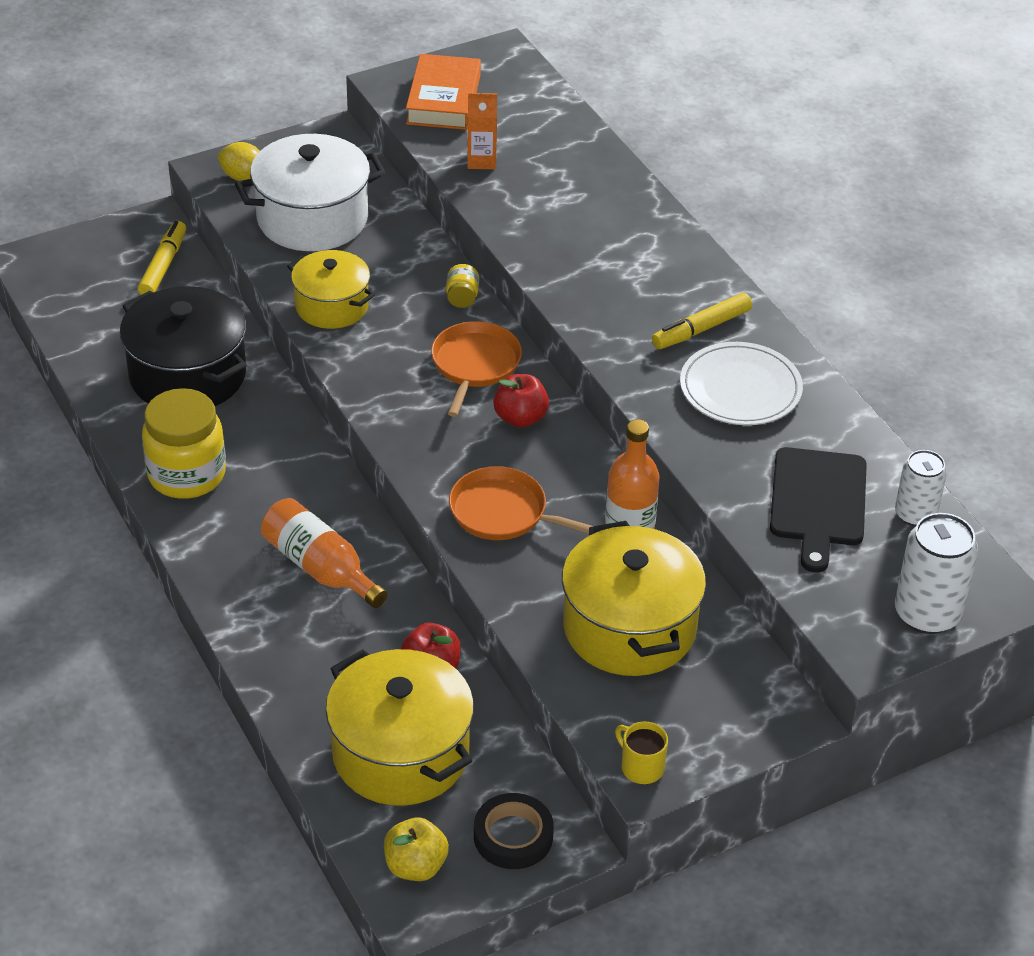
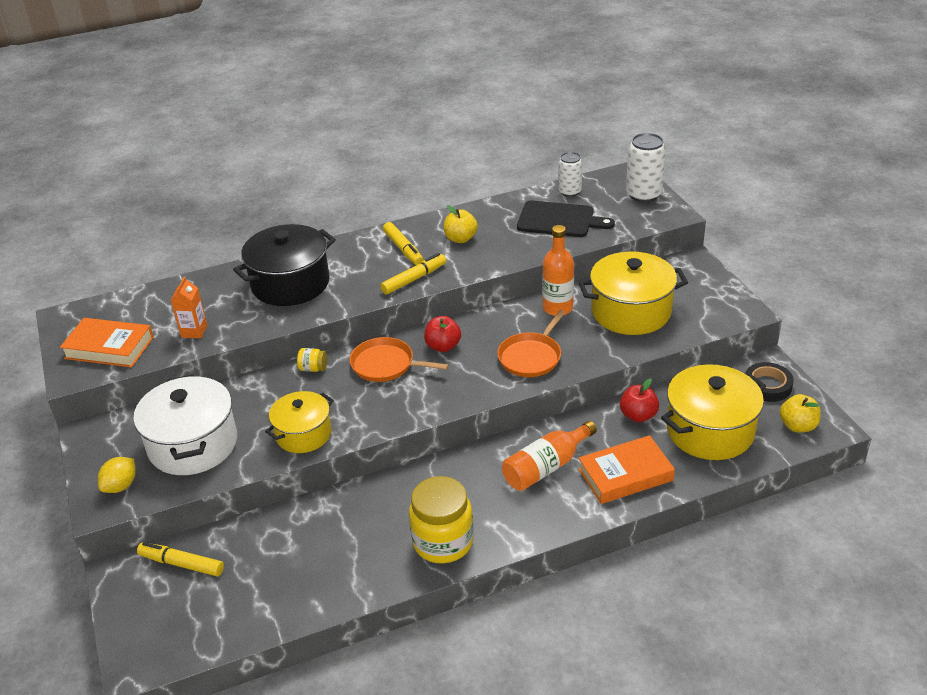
camera: 80 degrees left, 5 degrees down
black pot [120,286,247,406] -> black pot moved to [233,224,336,306]
yellow mug [615,722,668,784] -> none
white plate [680,342,803,425] -> yellow apple [444,205,478,243]
none -> yellow marker [380,253,446,295]
none -> orange book [578,435,675,504]

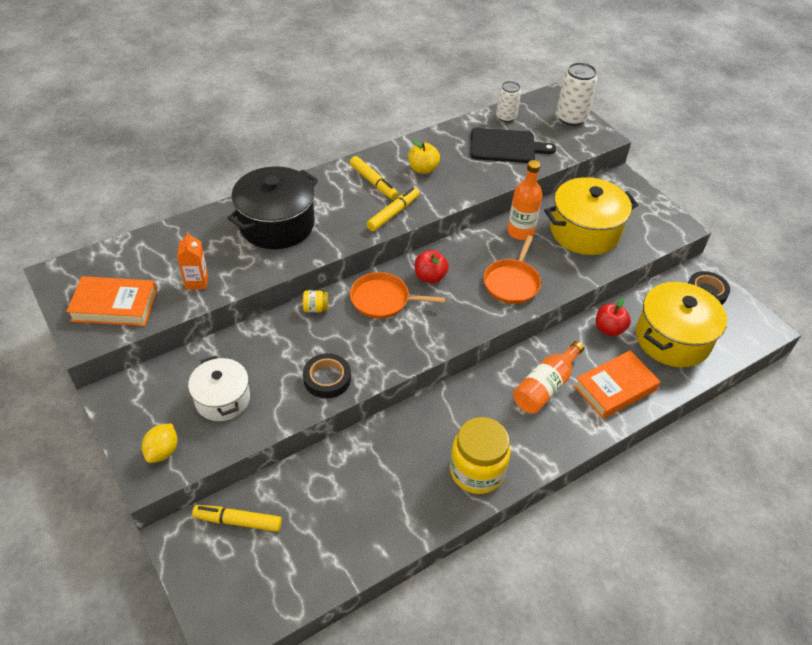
camera: 15 degrees left, 10 degrees up
white pot [133,374,237,475] -> white pot [188,356,250,421], size x0.63
yellow pot [265,391,334,453] -> black tape [303,353,351,398]
yellow apple [780,394,821,433] -> none

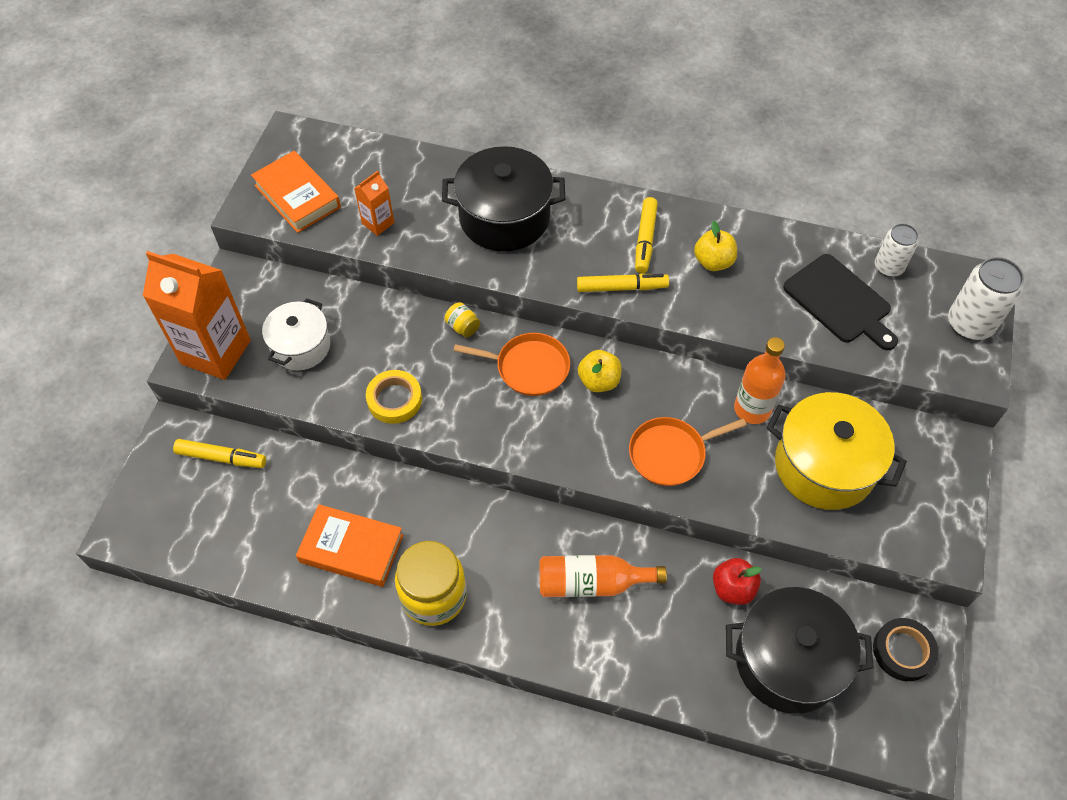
camera: 50 degrees right, 10 degrees up
yellow lemon [142,423,177,463] -> orange carton [143,251,251,380]
yellow marker [192,505,282,532] -> yellow marker turned 135 degrees clockwise [173,439,266,468]
black tape [303,353,351,398] -> yellow tape [366,370,422,424]
orange pan [350,272,445,319] -> orange pan turned 135 degrees clockwise [453,333,570,396]
red apple [415,250,449,283] -> yellow apple [578,350,622,392]
orange book [574,350,660,419] -> orange book moved to [296,504,404,587]
yellow pot [636,282,727,367] -> black pot [726,587,874,714]

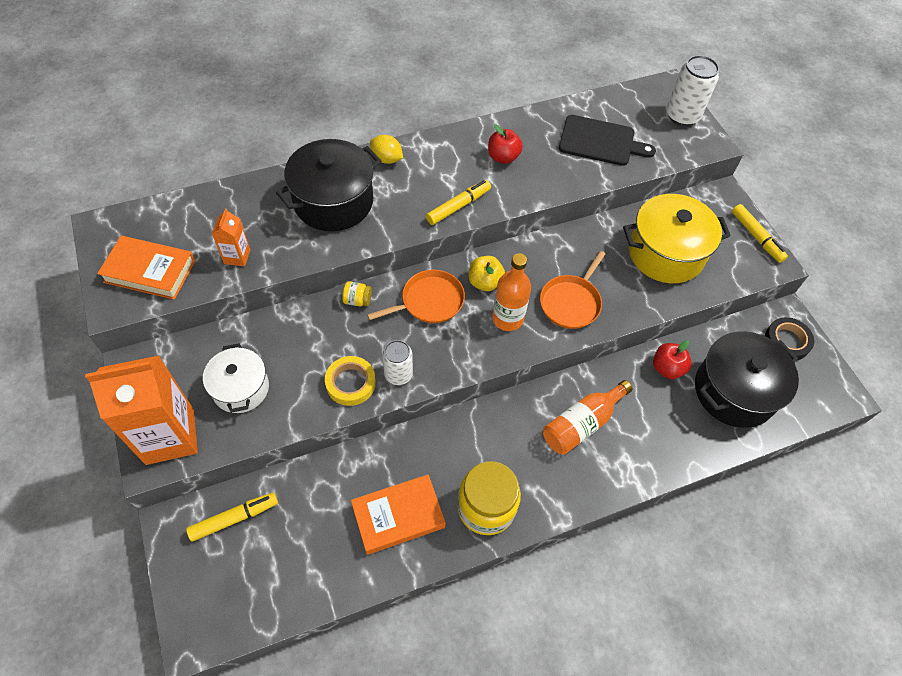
camera: 40 degrees left, 0 degrees up
yellow marker [635,197,658,273] -> yellow marker moved to [732,204,788,263]
yellow apple [694,221,737,271] -> red apple [488,124,523,164]
orange bottle [734,337,786,424] -> orange bottle moved to [492,253,531,331]
white can [875,223,919,277] -> white can moved to [382,340,413,385]
none -> yellow lemon [370,135,403,164]

